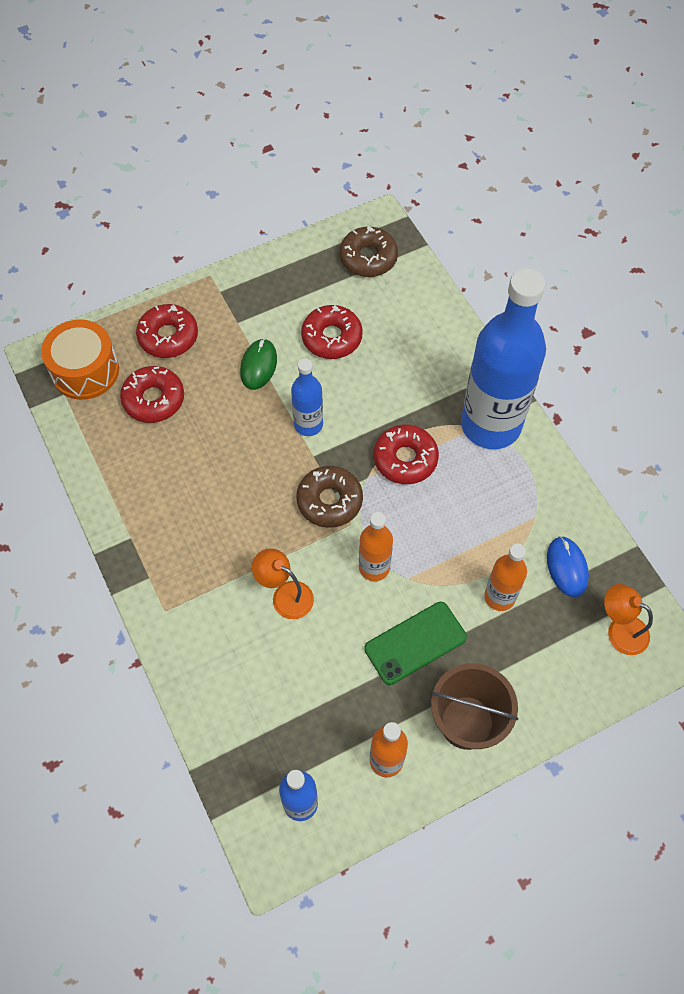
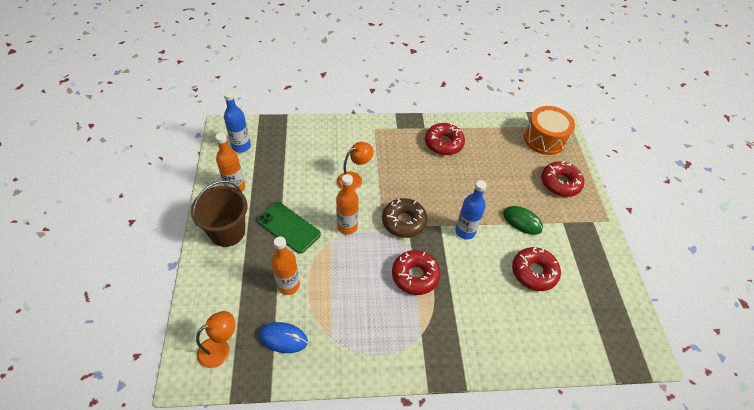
camera: 110 degrees right, 10 degrees down
red donut [120,366,184,423] -> red donut moved to [425,123,465,155]
brown donut [339,226,398,277] -> none
green phone [364,602,467,685] -> green phone turned 45 degrees counterclockwise [257,202,321,254]
blue bottle [461,268,546,449] -> none

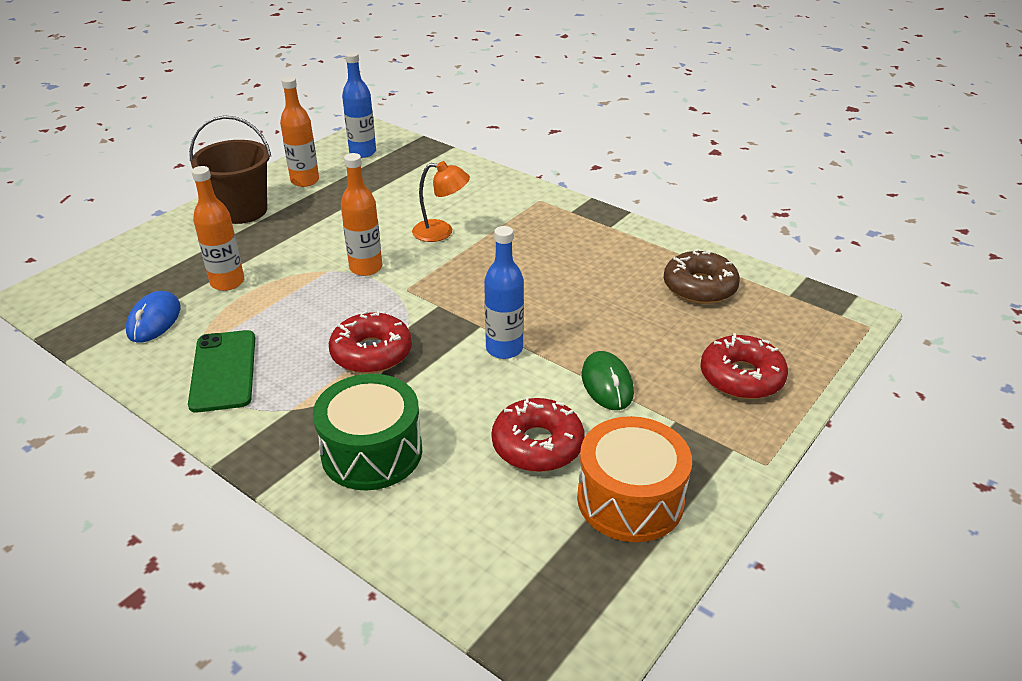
camera: 45 degrees right, 15 degrees down
orange lamp [196,311,236,368] -> none
green phone [257,202,321,254] -> green phone moved to [188,330,255,413]
blue mouse [259,322,308,353] -> blue mouse turned 45 degrees clockwise [126,291,181,343]
brown donut [382,198,427,238] -> brown donut moved to [663,249,740,304]
red donut [425,123,465,155] -> none
orange drum [524,106,575,155] -> orange drum moved to [577,416,692,542]
none -> green drum [313,374,422,490]

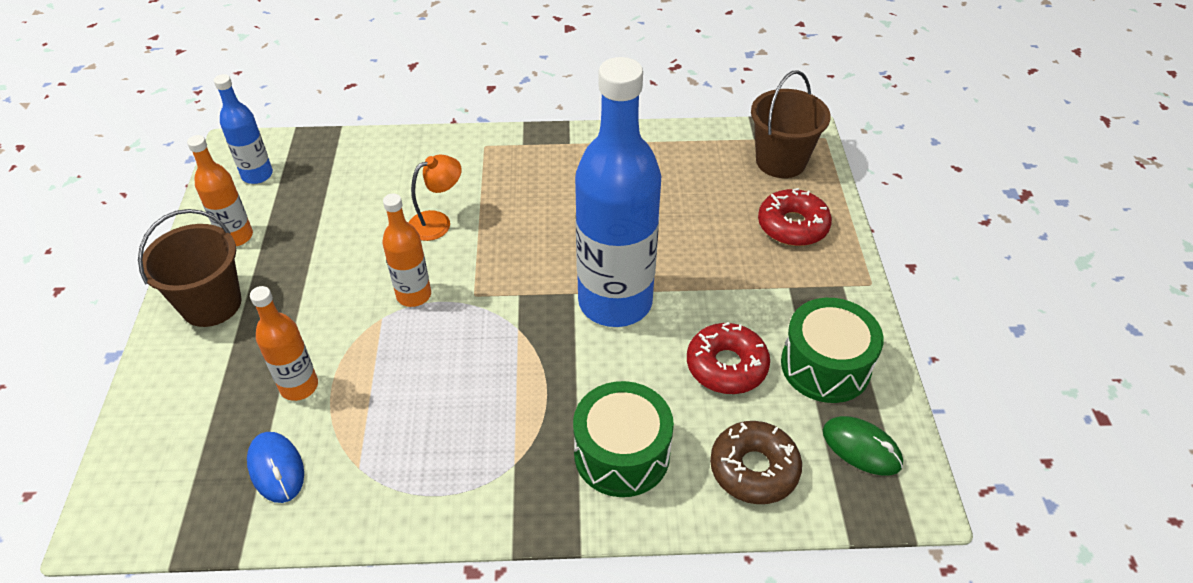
camera: 40 degrees left, 10 degrees up
green phone [188,330,255,413] -> none
red donut [329,311,412,374] -> none
blue bottle [484,226,524,359] -> blue bottle [575,57,661,327], size x2.10
orange drum [577,416,692,542] -> green drum [781,298,884,403]
green mouse [582,351,634,410] -> green mouse moved to [823,416,903,475]
brown donut [663,249,740,304] -> brown donut moved to [710,421,802,504]
none -> brown bucket [751,70,831,178]

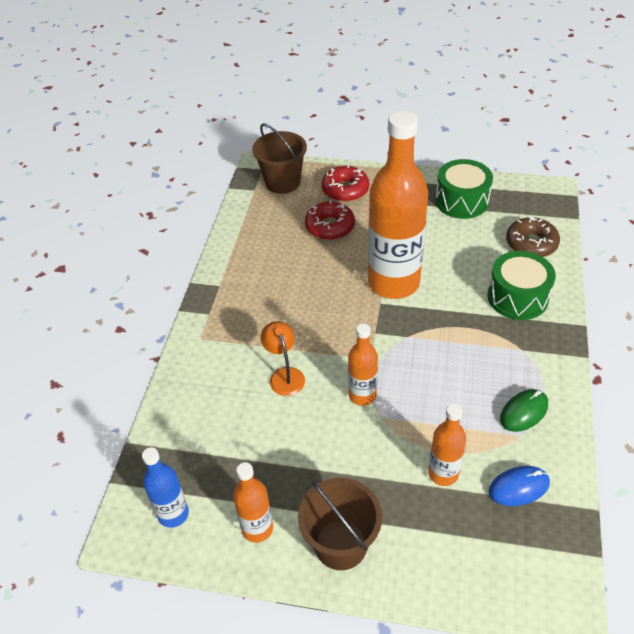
camera: 75 degrees left, 0 degrees up
blue bottle [575,57,661,327] -> orange bottle [368,110,428,299]
red donut [687,322,770,394] -> red donut moved to [305,200,355,240]
green mouse [823,416,903,475] -> green mouse moved to [500,389,548,432]

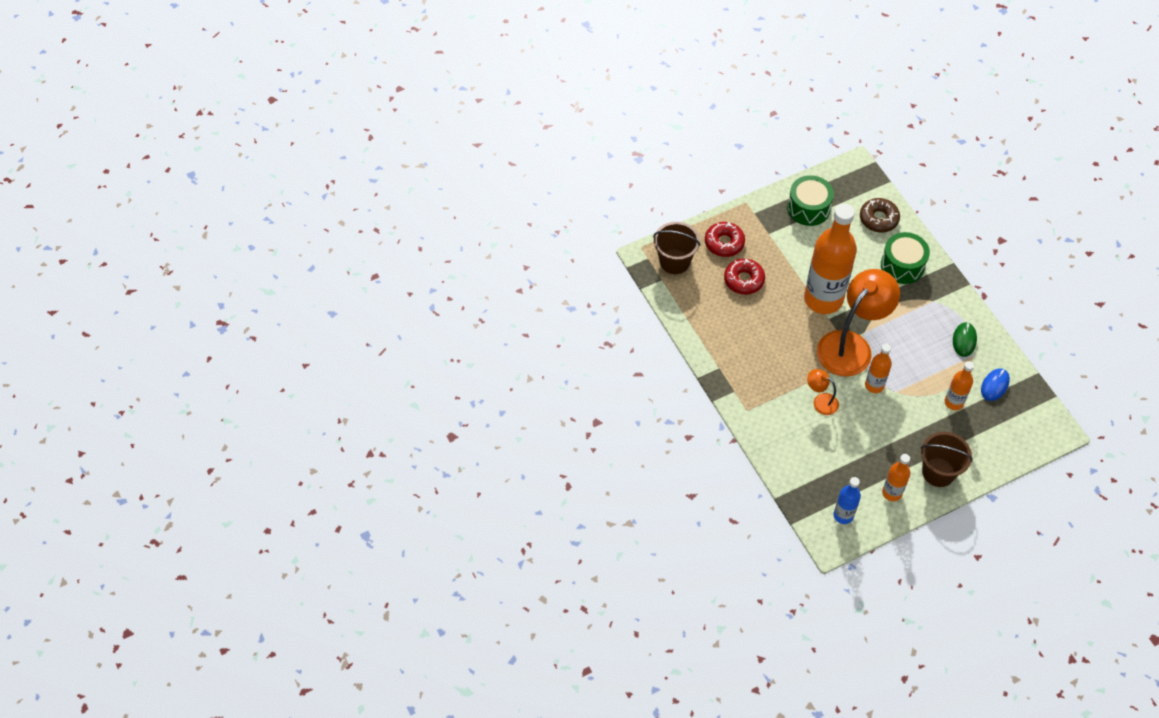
camera: 40 degrees left, 10 degrees up
none -> orange lamp [817,269,900,377]

